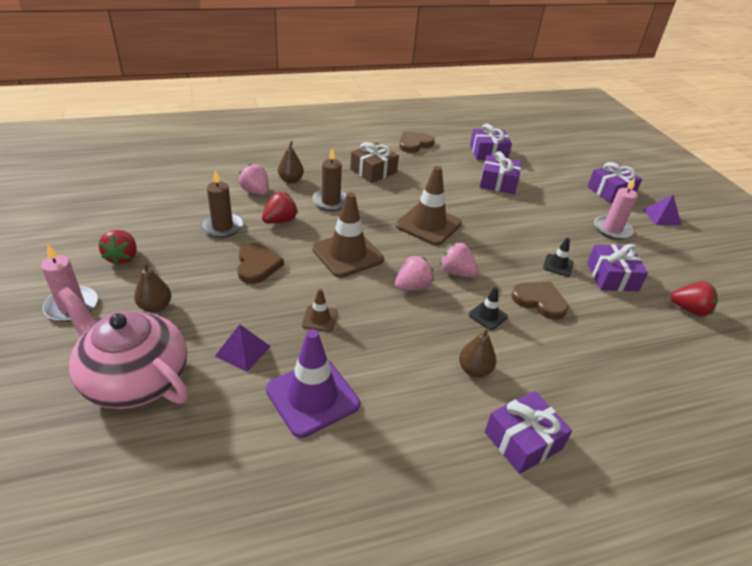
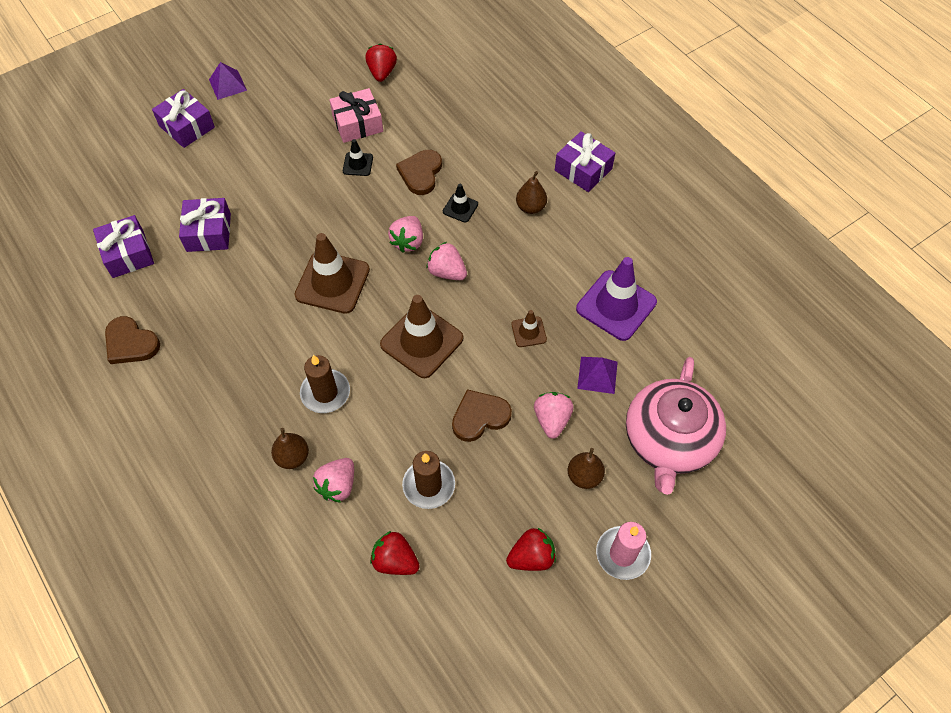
camera: 105 degrees left, 20 degrees up
red strawberry [262,192,298,224] -> red strawberry moved to [370,531,420,575]
brown gift [350,142,399,183] -> none
purple gift [587,244,648,291] -> pink gift [329,88,383,143]
pink candle [594,177,638,240] -> none
none -> pink strawberry [534,392,574,439]

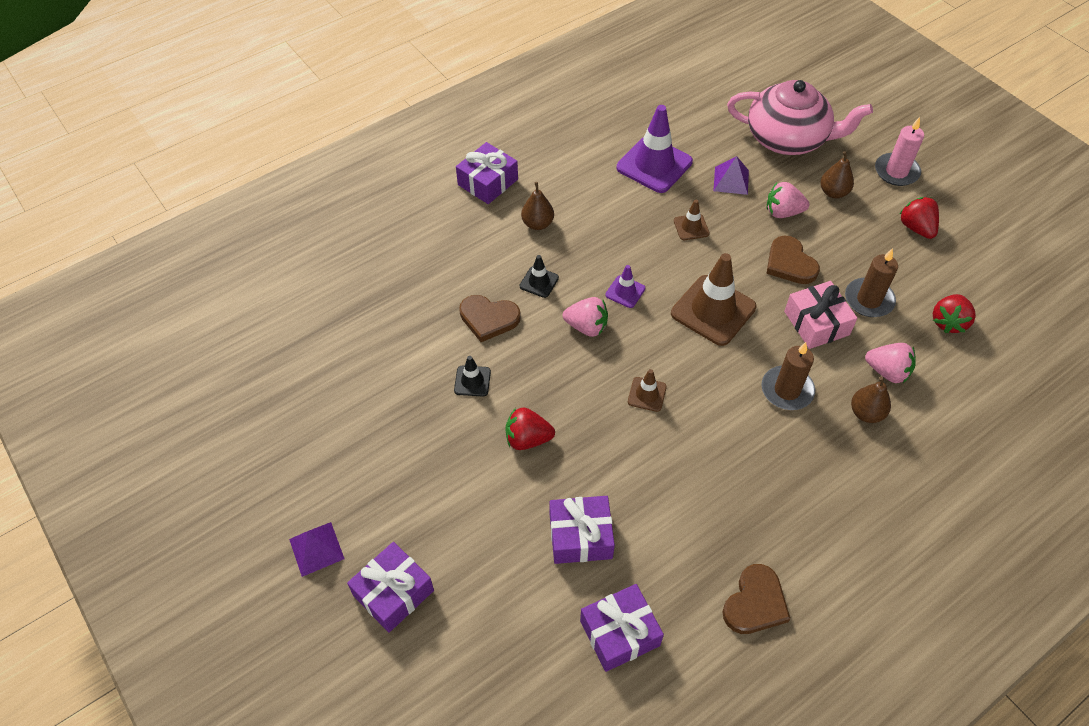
camera: 90 degrees left, 5 degrees down
brown traffic cone [294,233,370,314] -> brown traffic cone [628,369,667,412], size x0.49
pink gift [329,88,383,143] -> pink gift moved to [784,281,858,349]
red strawberry [365,44,397,82] -> red strawberry moved to [505,407,555,450]
pink strawberry [427,242,467,280] -> purple traffic cone [605,265,645,308]

